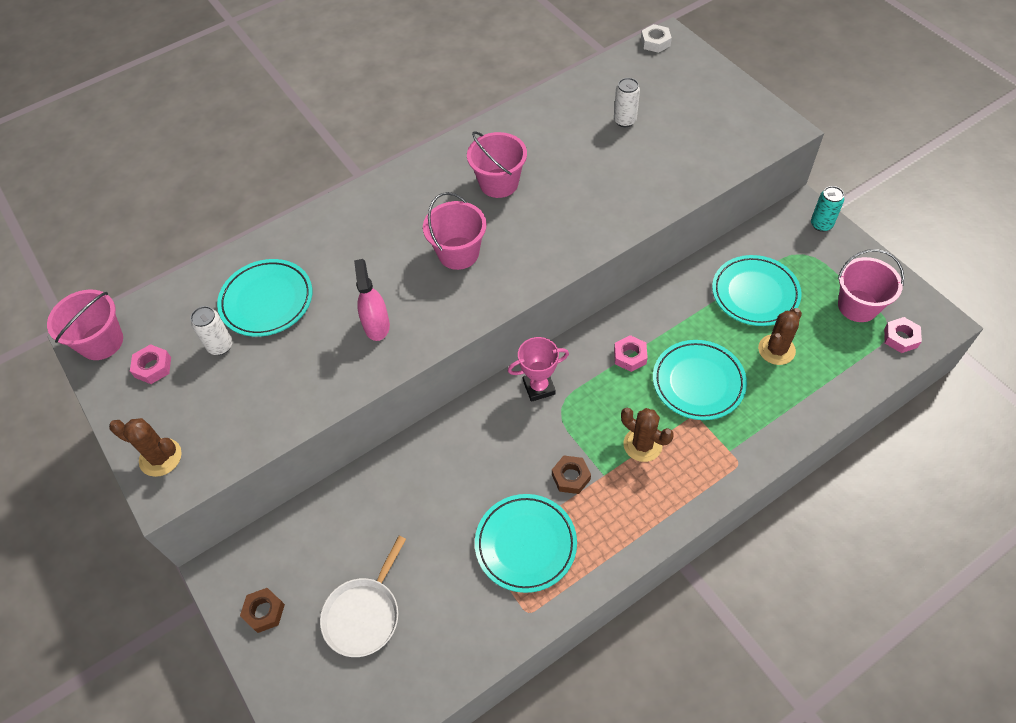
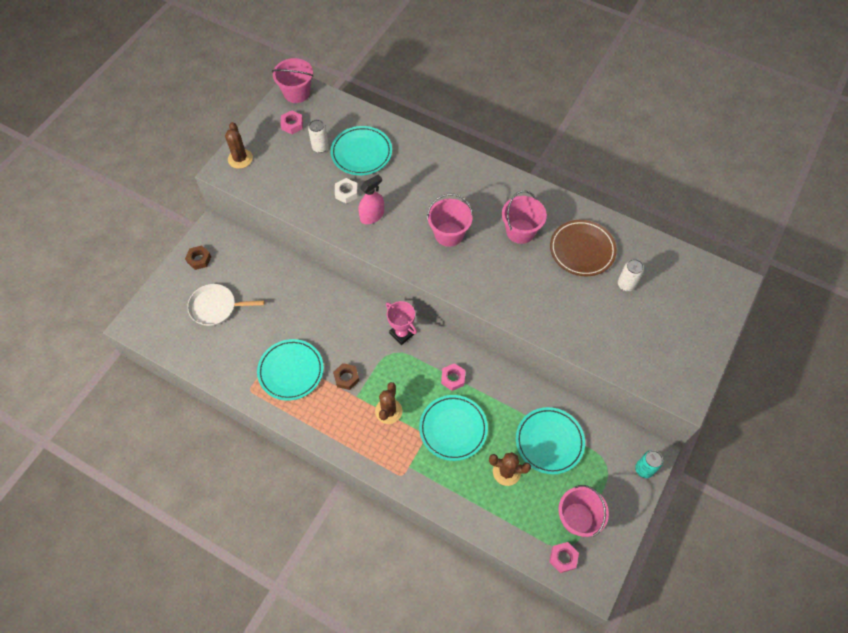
camera: 60 degrees right, 5 degrees up
white nut [641,24,672,53] -> white nut moved to [335,178,358,204]
none -> brown plate [550,220,617,276]

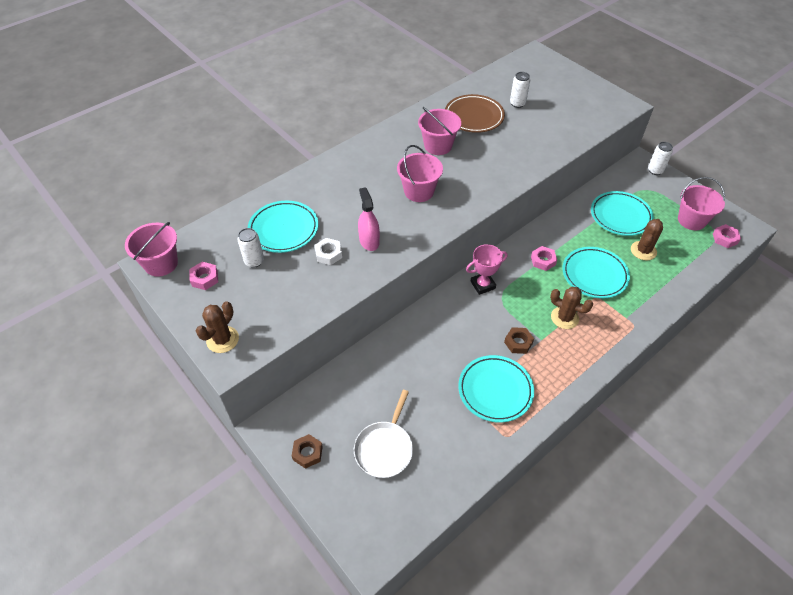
camera: 70 degrees left, 10 degrees down
brown cactus [225,122,253,169] -> brown cactus turned 75 degrees counterclockwise [196,301,239,353]
turquoise can [635,450,663,478] -> white can [648,142,673,175]

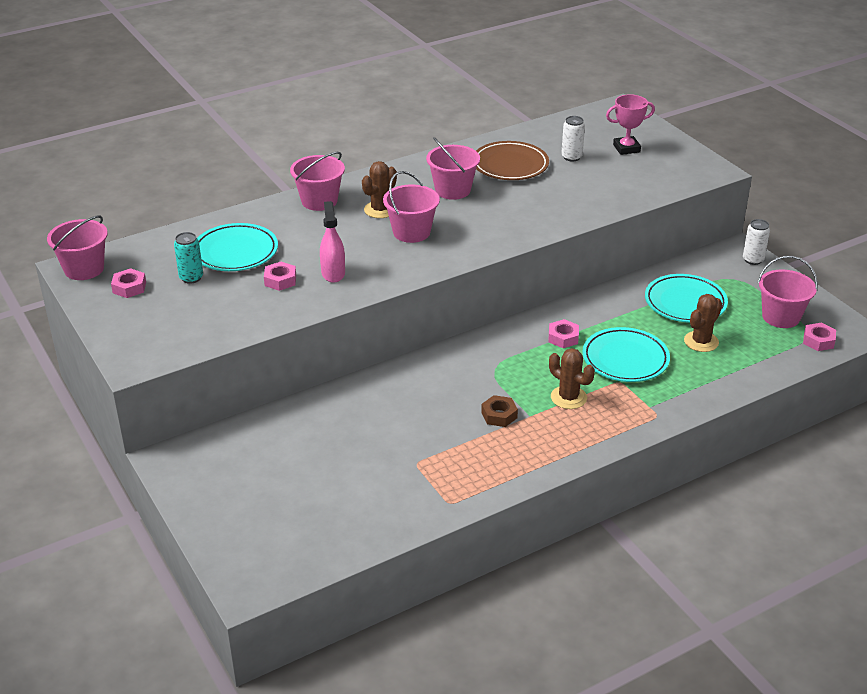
camera: 10 degrees right, 15 degrees down
brown cactus [196,301,239,353] -> brown cactus moved to [362,161,397,218]
white can [238,228,264,268] -> turquoise can [174,232,203,284]
brown nut [292,434,323,469] -> none
white nut [315,238,342,265] -> pink nut [264,262,296,291]
white pan [354,390,413,478] -> none
turquoise plate [458,355,534,423] -> none
pink trophy [466,244,508,295] -> pink trophy moved to [606,94,655,155]
none -> pink bucket [290,152,345,211]

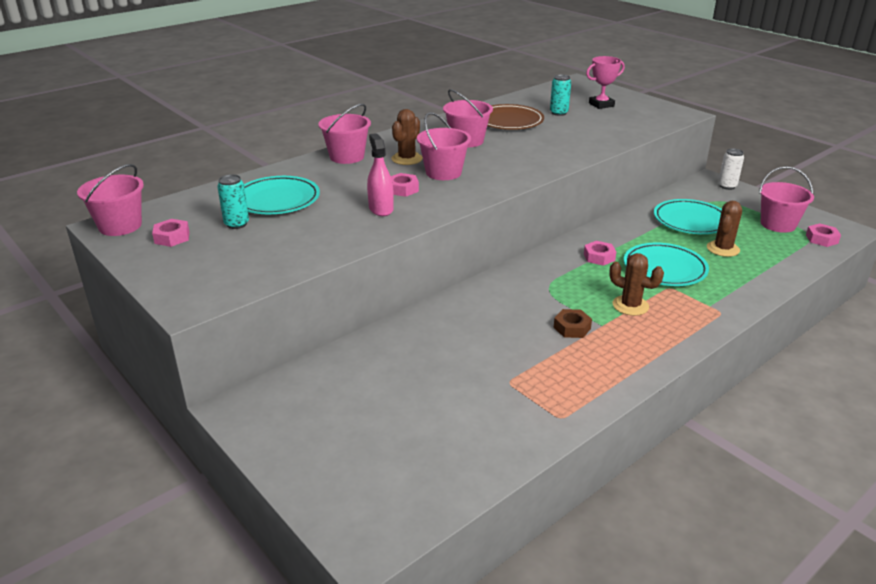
camera: 10 degrees left, 5 degrees down
pink nut [264,262,296,291] -> pink nut moved to [391,173,419,197]
white can [561,116,585,162] -> turquoise can [550,74,571,116]

